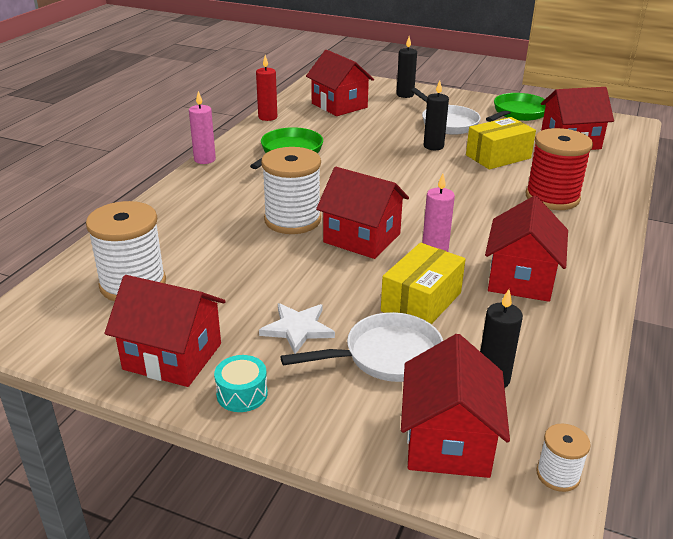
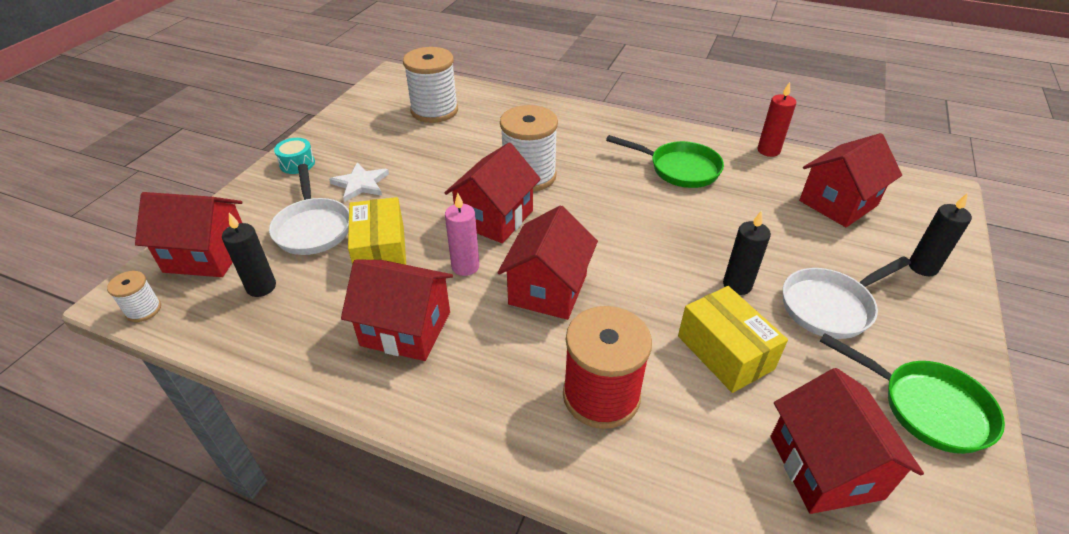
camera: 90 degrees right, 10 degrees up
red house [104,275,226,387] -> red house moved to [497,205,598,320]
pink candle [189,91,216,164] -> none
yellow box [381,243,465,324] -> yellow box turned 45 degrees clockwise [348,197,406,265]

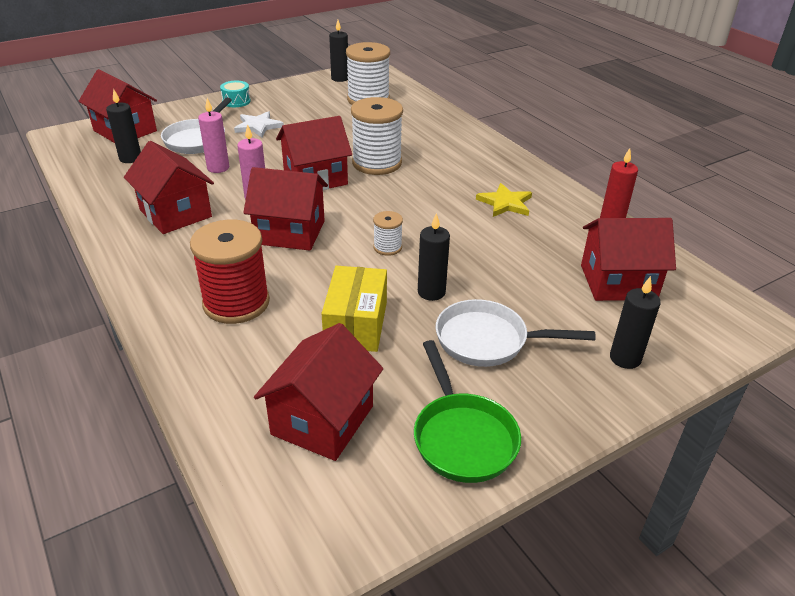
camera: 35 degrees right, 5 degrees down
white spool [107,271,161,322] -> white spool moved to [373,211,403,256]
yellow box [348,197,406,265] -> pink candle [198,98,229,173]
red house [497,205,598,320] -> red house turned 45 degrees clockwise [243,167,328,251]
green pan [606,135,724,188] -> yellow star [476,183,532,217]
none -> black candle [329,20,348,82]

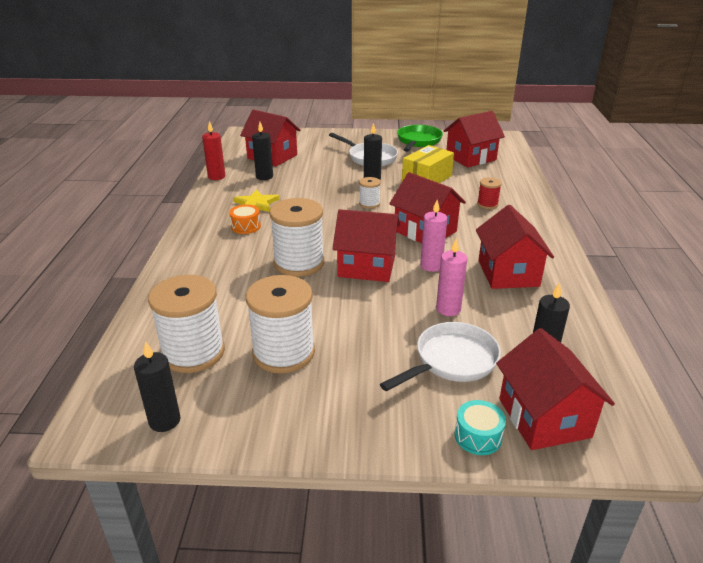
camera: 145 degrees left, 5 degrees down
red spool [190,220,270,324] -> red spool [477,177,502,209], size x0.49
turquoise drum [220,81,251,107] -> turquoise drum moved to [455,400,506,455]
white star [234,111,284,137] -> none
black candle [610,276,661,369] -> black candle moved to [252,122,273,180]
none -> orange drum [229,204,261,234]
none -> white spool [246,275,315,374]

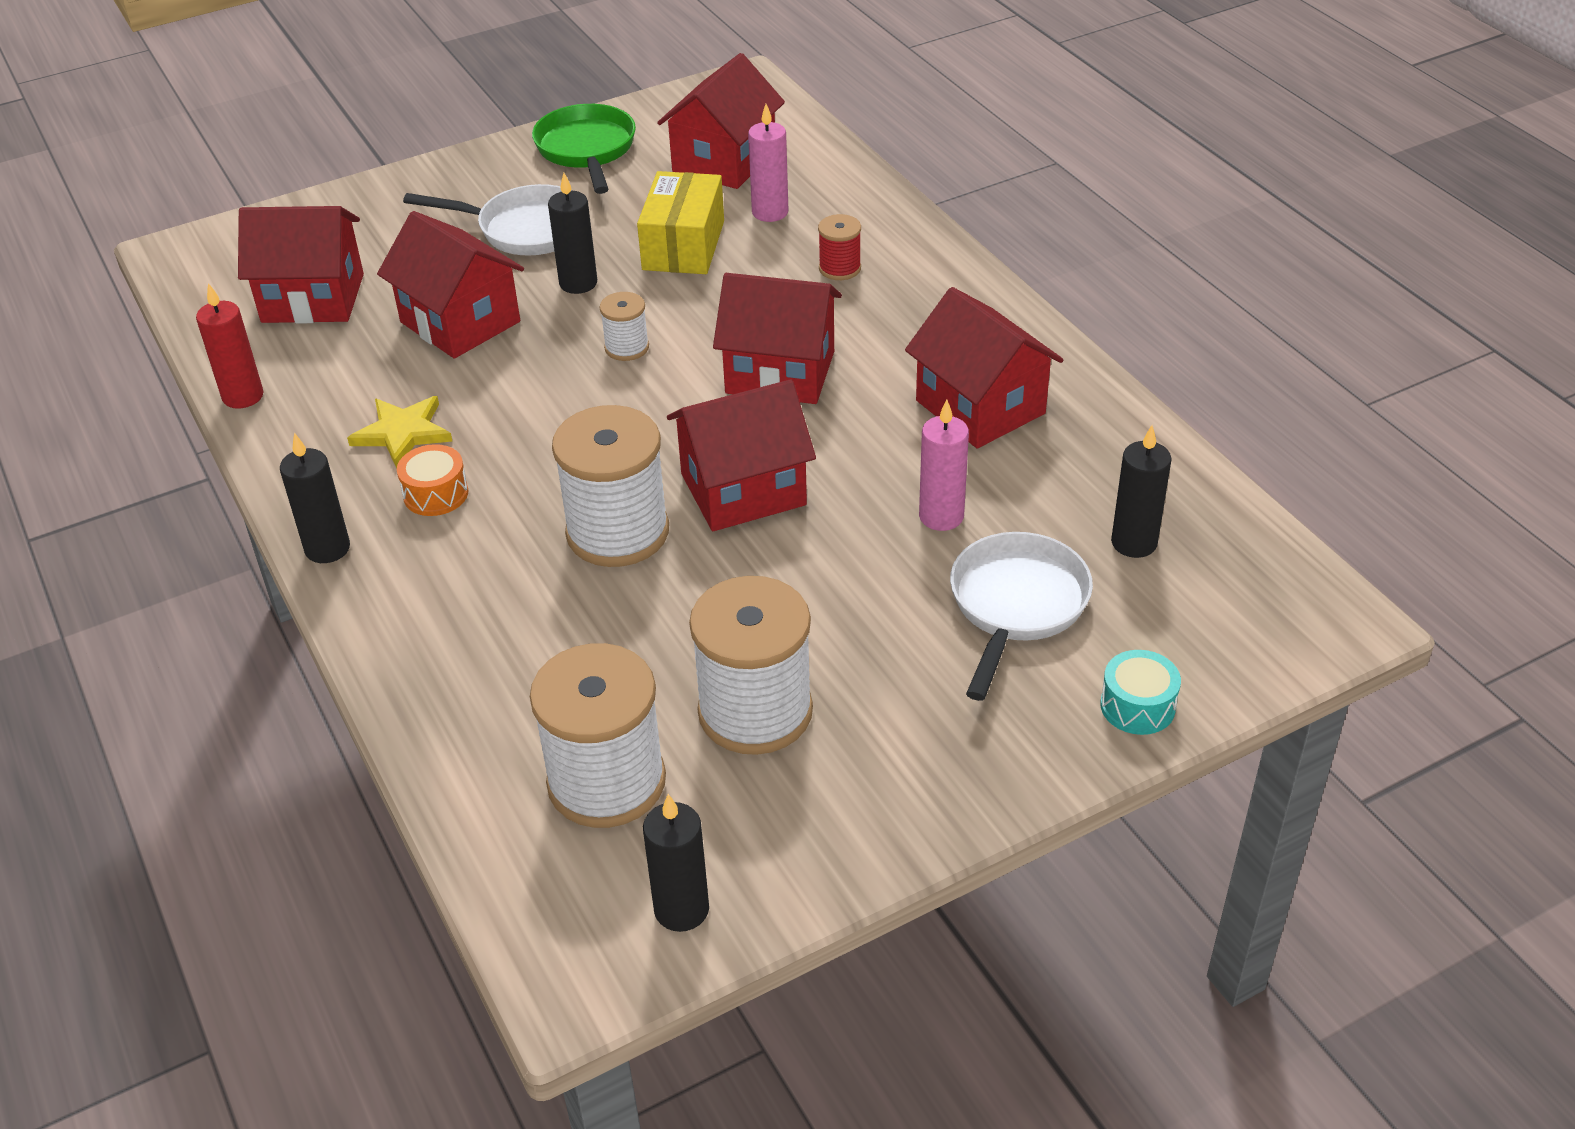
camera: 30 degrees left, 10 degrees up
black candle [252,122,273,180] -> black candle moved to [280,432,350,563]
pink candle [420,200,447,272] -> pink candle moved to [748,104,789,222]
red house [496,328,615,450] -> red house moved to [377,211,524,359]

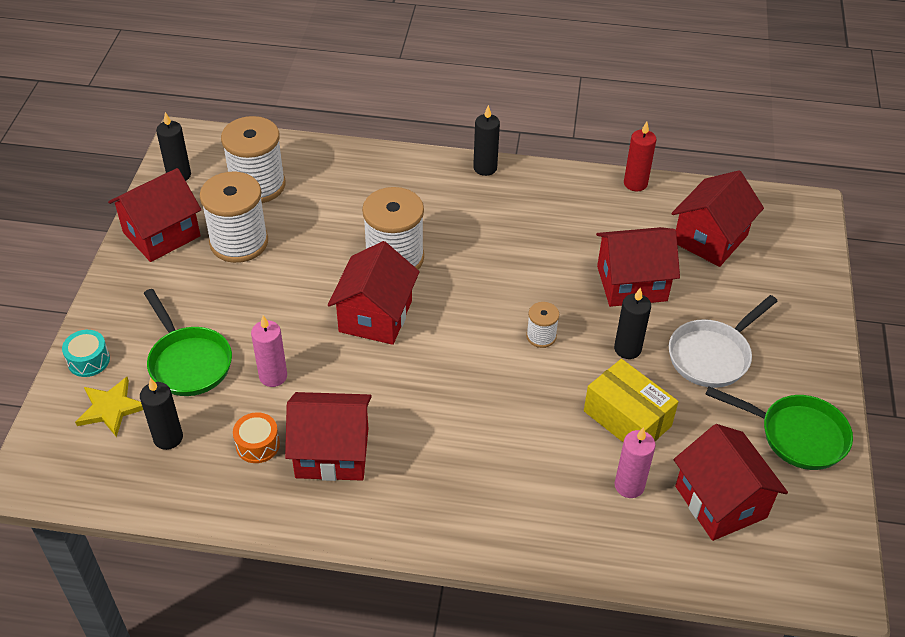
camera: 125 degrees right, 5 degrees up
yellow star [347,396,452,468] -> yellow star moved to [75,377,143,437]
orange drum [397,444,468,516] -> orange drum moved to [233,412,280,463]
red house [713,273,842,404] -> red house moved to [108,168,201,262]
red spool [818,214,861,280] -> none
white pan [950,532,1093,701] -> green pan [144,289,232,396]

